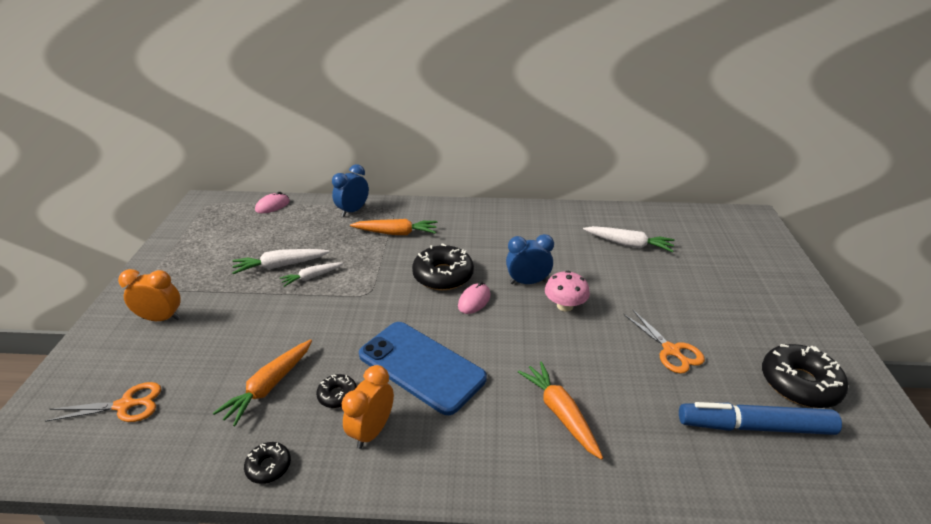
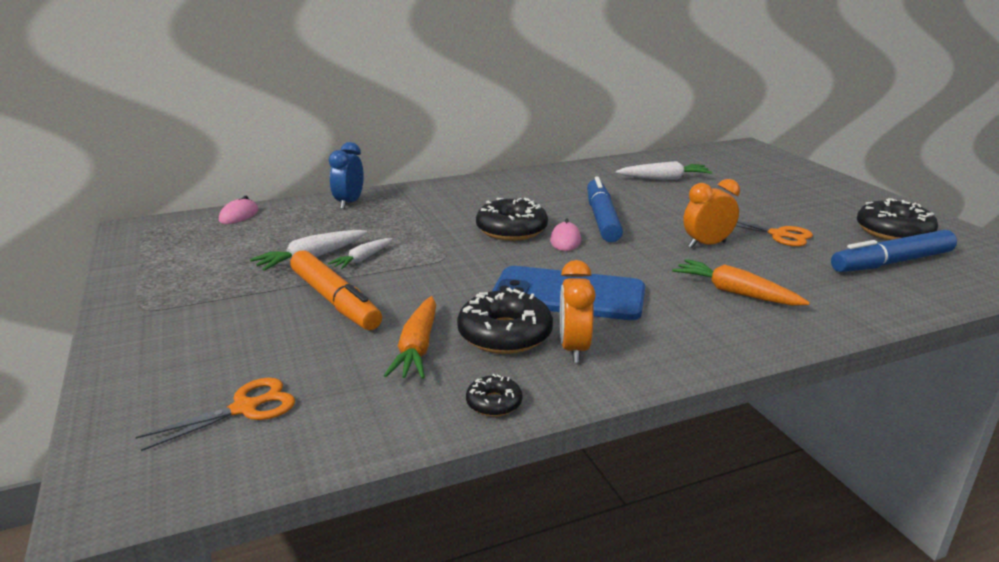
camera: 25 degrees left, 10 degrees down
orange clock [118,269,181,321] -> orange clock moved to [683,179,740,248]
black donut [316,374,357,408] -> black donut [457,288,553,354], size x1.95
orange carrot [350,219,437,235] -> none
blue clock [506,234,554,284] -> blue marker [587,177,623,242]
pink mushroom [545,271,590,312] -> none
none -> orange marker [290,250,382,330]

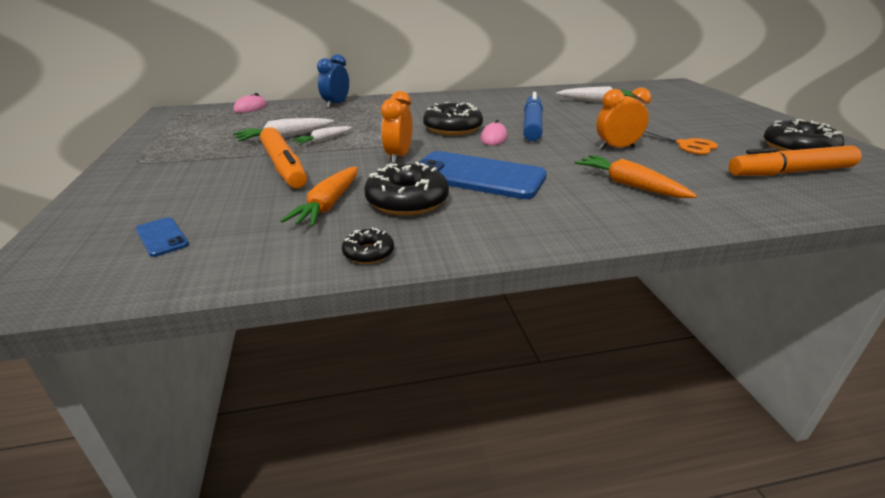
camera: 10 degrees right, 5 degrees up
orange scissors [135,378,295,451] -> blue phone [136,217,189,257]
orange clock [560,260,596,363] -> orange clock moved to [381,91,412,164]
blue marker [831,230,957,272] -> orange marker [729,145,862,176]

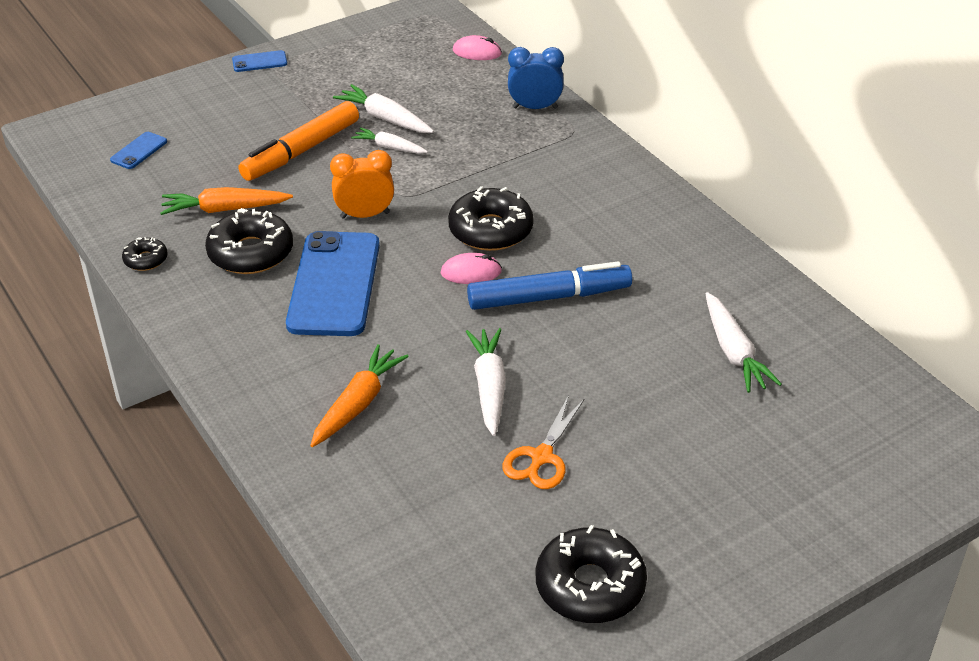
camera: 70 degrees right, 10 degrees up
orange clock [596,88,651,150] -> white carrot [466,328,506,436]
orange marker [729,145,862,176] -> none
none -> blue phone [232,50,287,72]

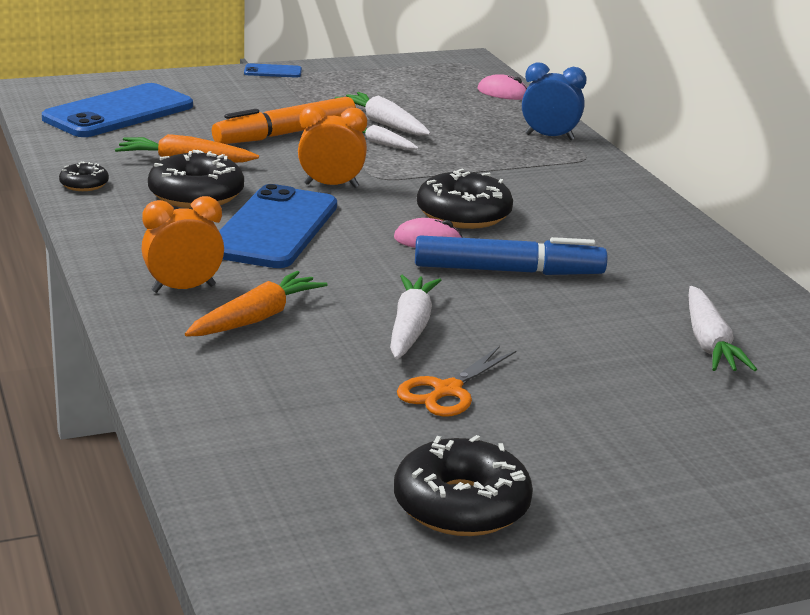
camera: 10 degrees right, 15 degrees down
blue phone [110,132,167,169] -> blue phone [42,83,193,137], size x2.34
none -> orange clock [142,196,224,293]

